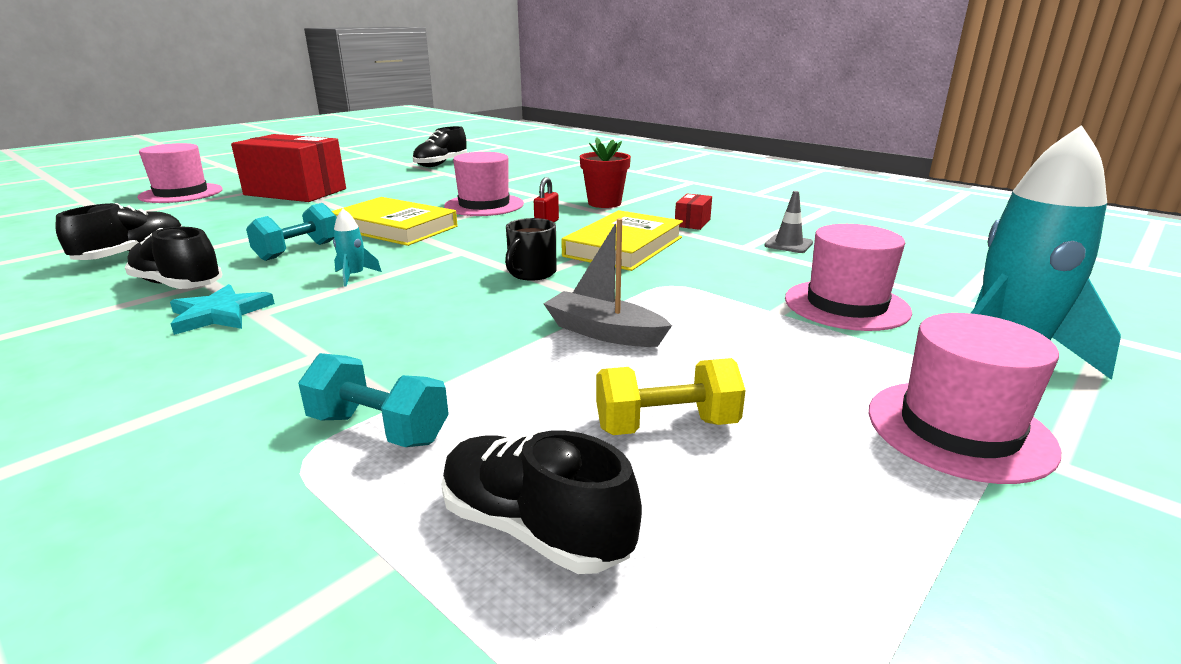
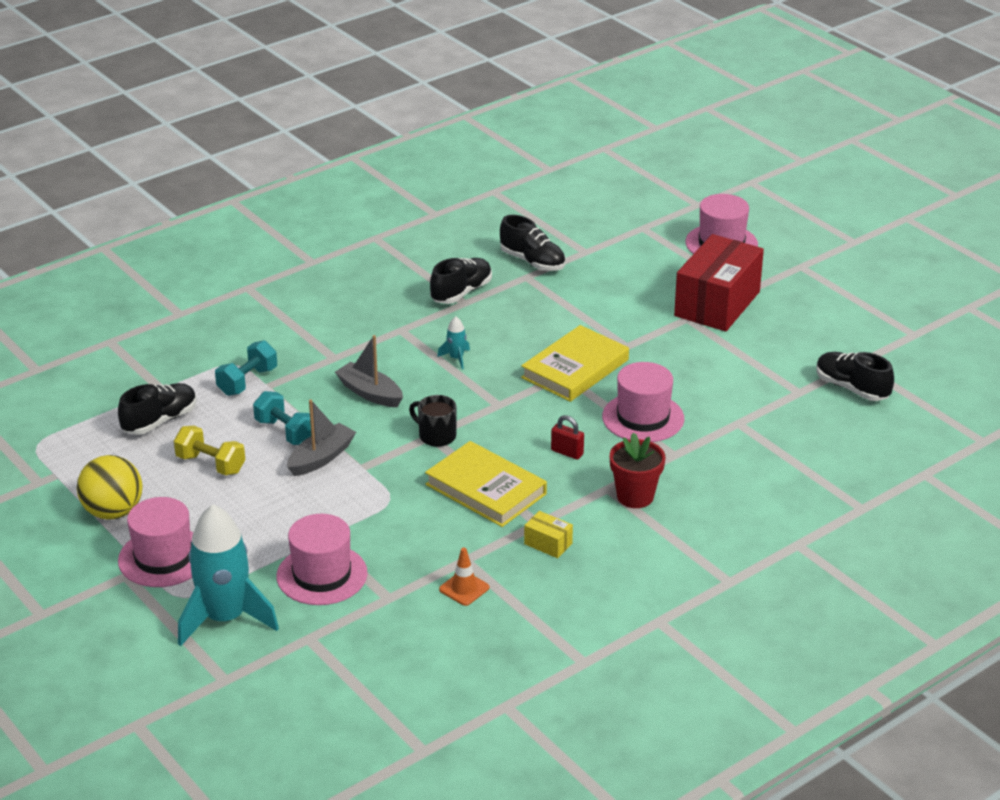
camera: 100 degrees right, 10 degrees up
turquoise star [170,284,275,335] -> none
turquoise dumbbell [246,203,337,261] -> turquoise dumbbell moved to [253,391,311,445]
yellow dumbbell [596,358,746,435] -> yellow dumbbell turned 60 degrees counterclockwise [174,426,245,475]
red box [675,193,712,230] -> yellow box [524,511,573,558]
grey traffic cone [764,191,813,253] -> orange traffic cone [439,548,489,606]
none -> yellow ball [77,455,143,520]
none -> grey boat [335,335,403,407]

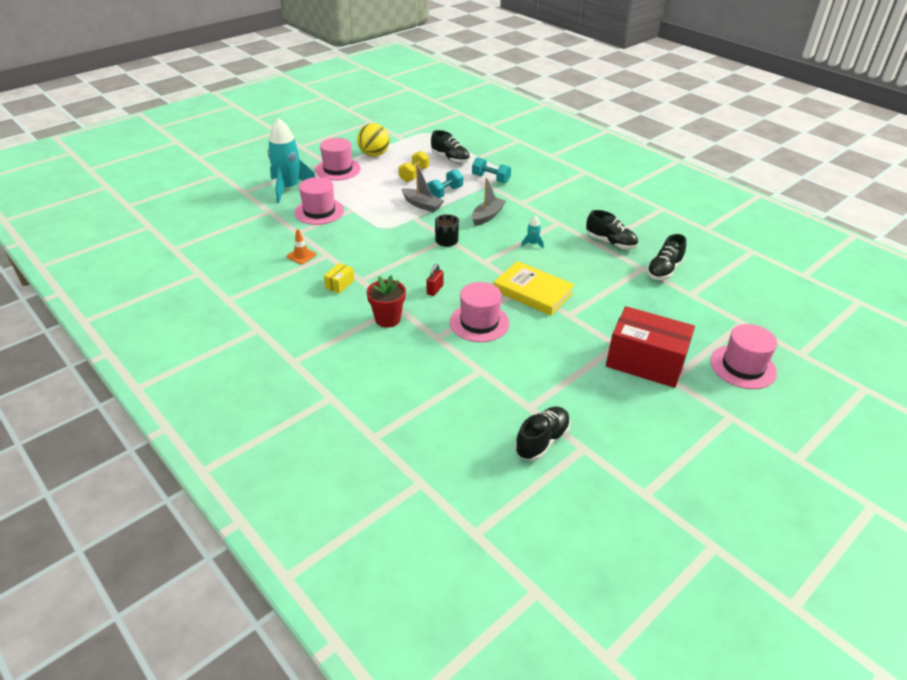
camera: 85 degrees right, 5 degrees up
yellow book [425,441,547,527] -> none

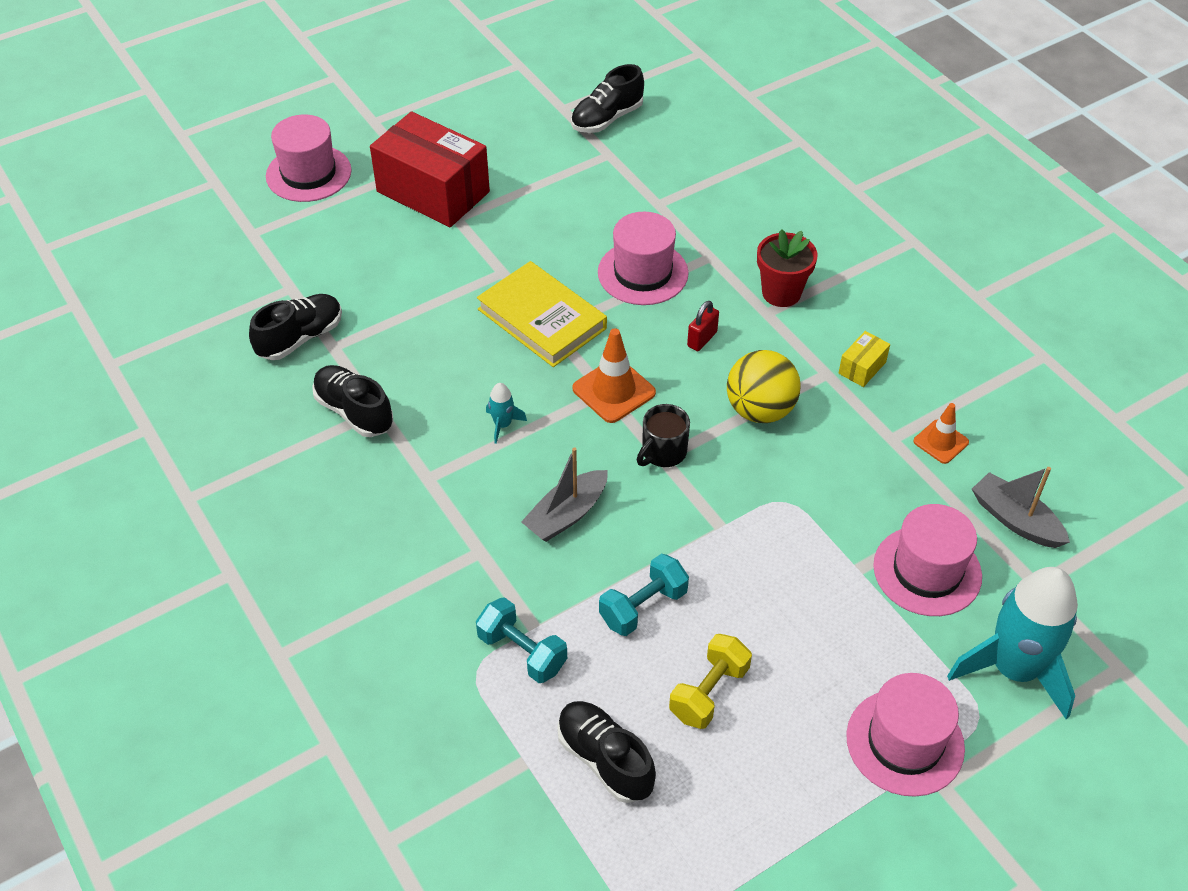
camera: 170 degrees left, 10 degrees up
yellow ball [357,123,390,157] -> yellow ball moved to [727,350,801,423]
grey boat [401,163,444,212] -> grey boat moved to [972,467,1070,548]
none -> orange traffic cone [572,328,656,423]

